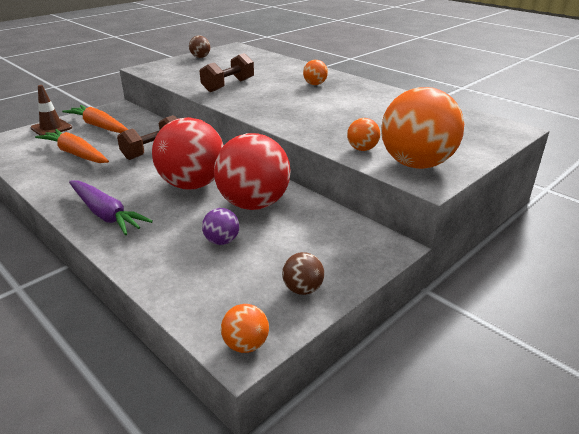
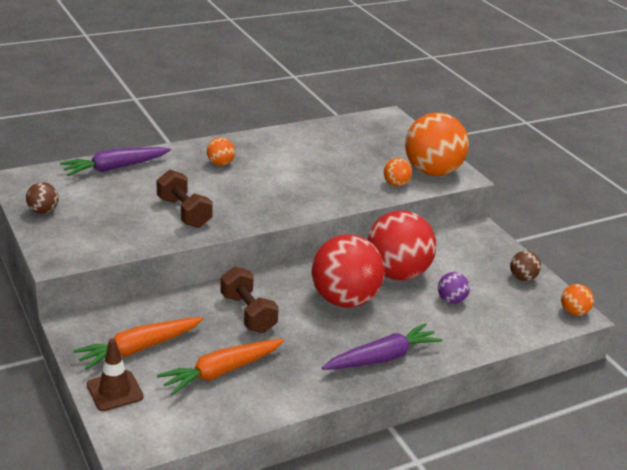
camera: 75 degrees left, 0 degrees up
none -> purple carrot [60,147,171,176]

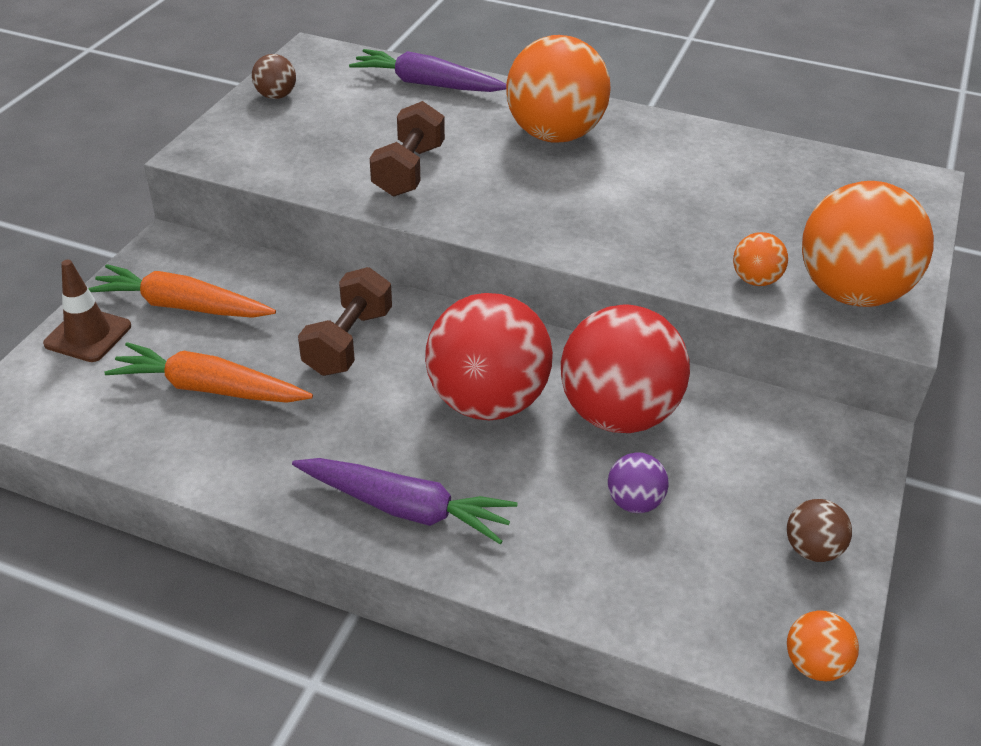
camera: 50 degrees right, 10 degrees up
orange ball [207,137,235,166] -> orange ball [506,35,611,143], size x2.25

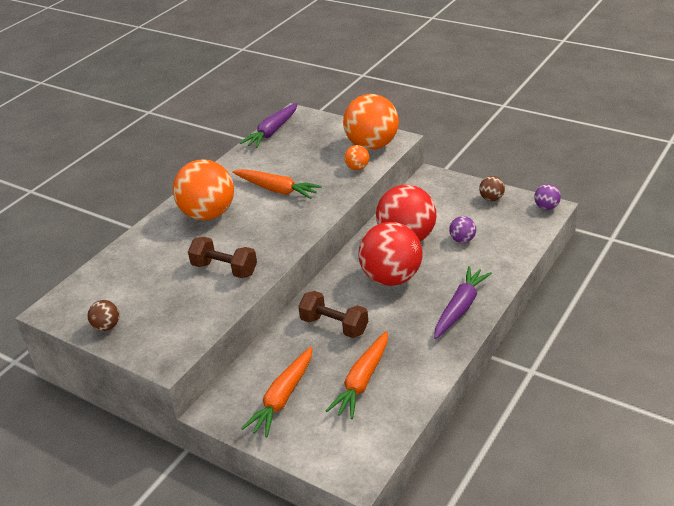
camera: 75 degrees left, 5 degrees down
brown traffic cone [43,260,131,362] -> none
purple carrot [349,49,506,92] -> purple carrot moved to [240,103,298,148]
orange ball [787,610,859,681] -> purple ball [534,184,561,210]
none -> orange carrot [232,169,322,199]

